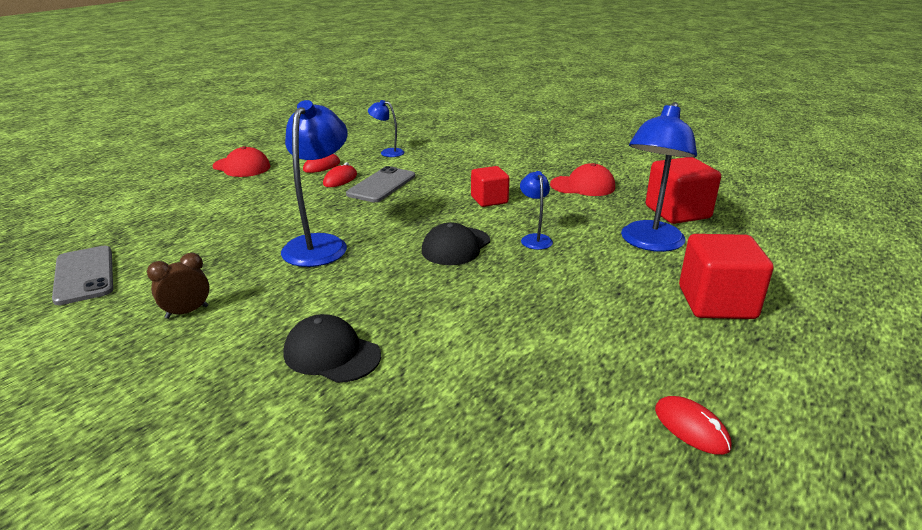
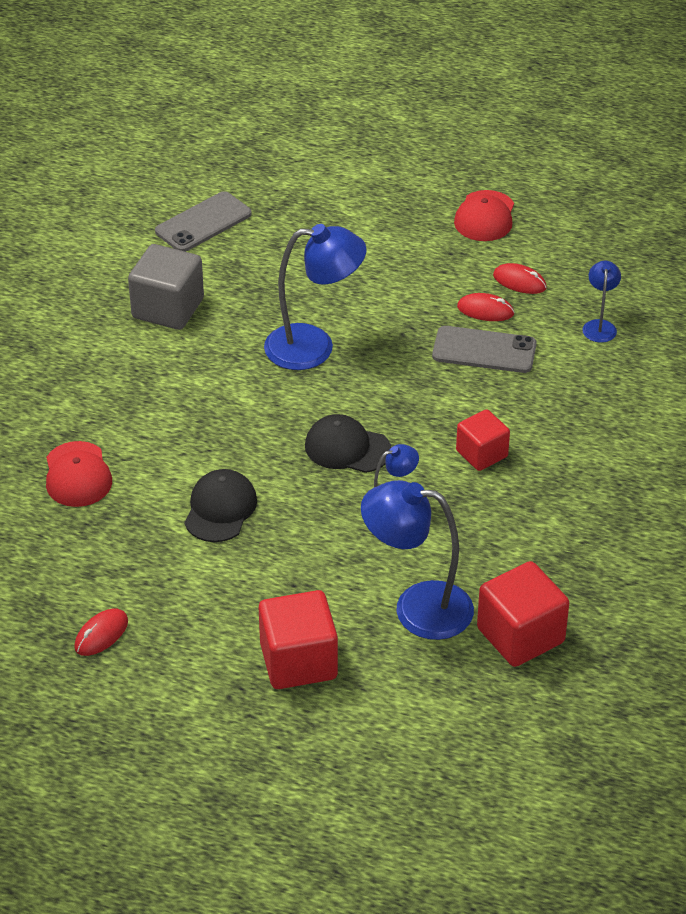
camera: 75 degrees right, 15 degrees up
brown clock [147,253,210,319] -> grey cube [128,244,204,330]
black cap [284,314,381,383] -> black cap moved to [184,469,257,542]
red cap [550,163,615,196] -> red cap moved to [46,441,112,507]

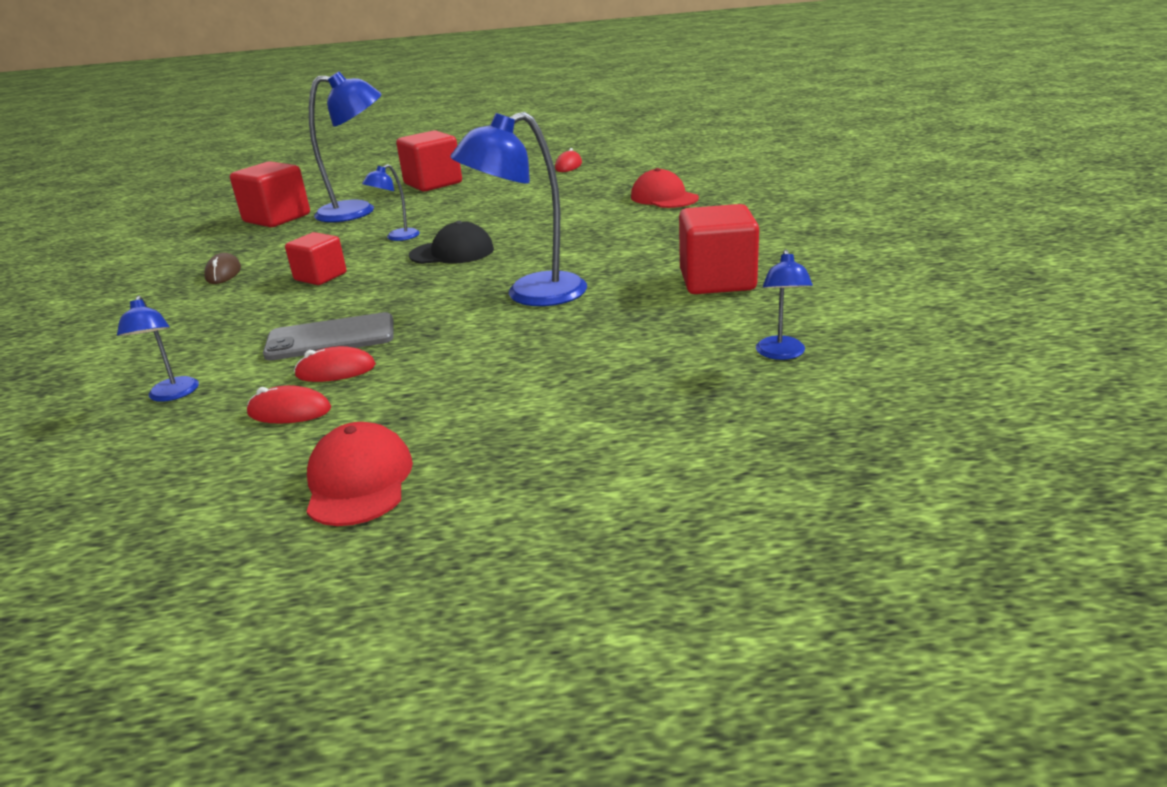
camera: 160 degrees right, 15 degrees down
grey cube [128,244,204,330] -> red cube [679,204,759,294]
grey phone [155,191,252,252] -> blue lamp [756,249,813,360]
black cap [184,469,257,542] -> none
none -> brown mouse [204,253,241,284]

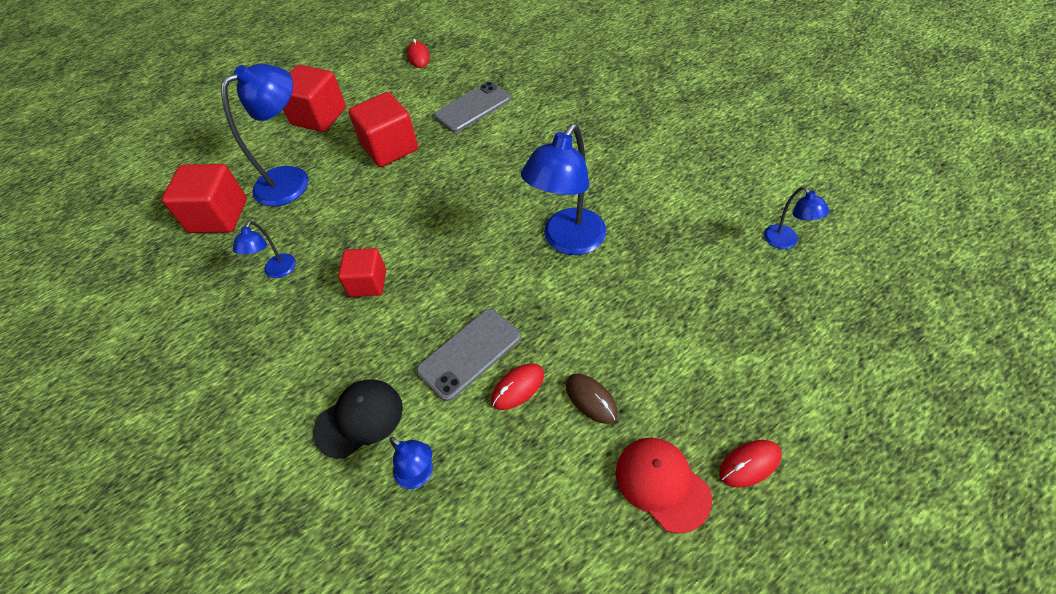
camera: 30 degrees left, 25 degrees up
brown mouse [204,253,241,284] -> brown mouse moved to [565,374,618,424]
red mouse [247,385,331,423] -> red mouse moved to [719,440,782,488]
blue lamp [362,164,420,241] -> blue lamp moved to [233,221,296,278]
black cap [409,221,494,264] -> black cap moved to [313,379,403,459]
red cap [631,168,699,208] -> none
red cube [679,204,759,294] -> red cube moved to [348,92,418,167]
none -> grey phone [434,82,511,133]

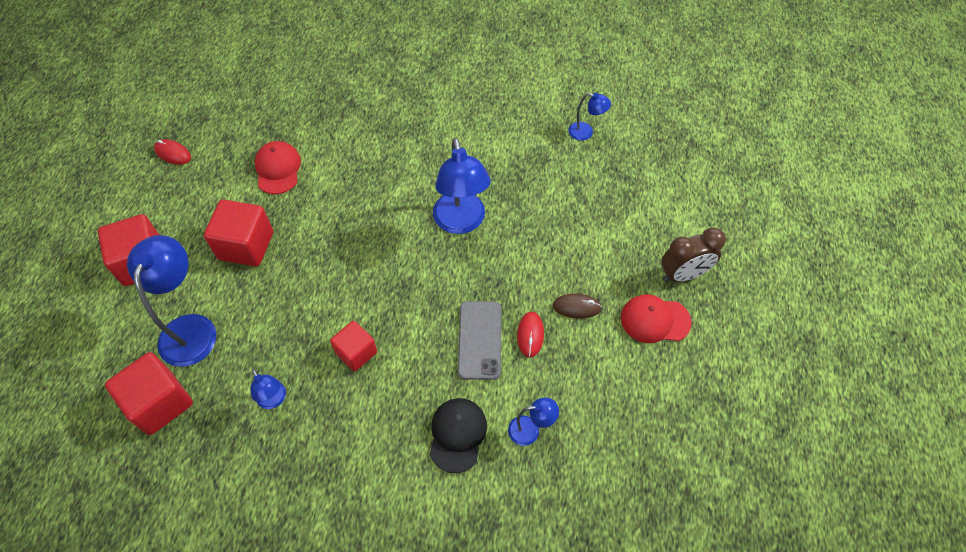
camera: 50 degrees left, 5 degrees up
grey phone [434,82,511,133] -> red cap [255,141,301,194]
red mouse [719,440,782,488] -> brown clock [661,228,726,282]

